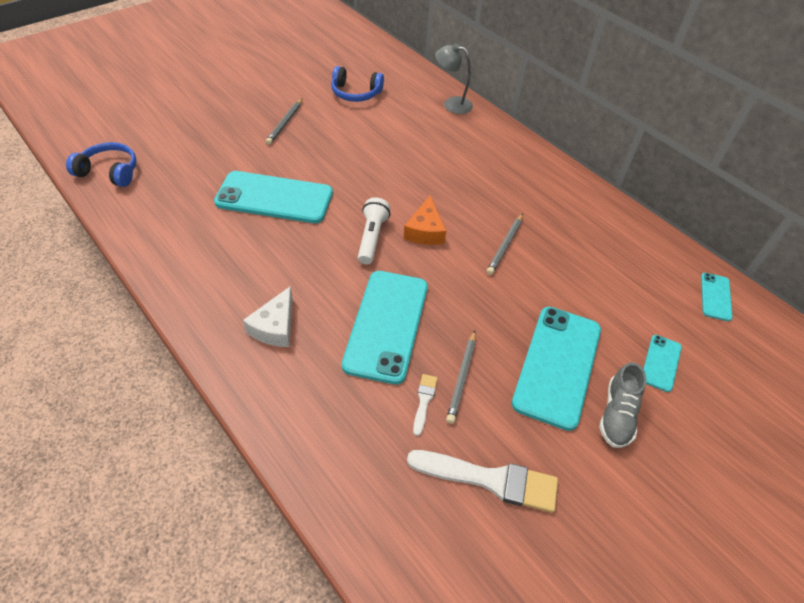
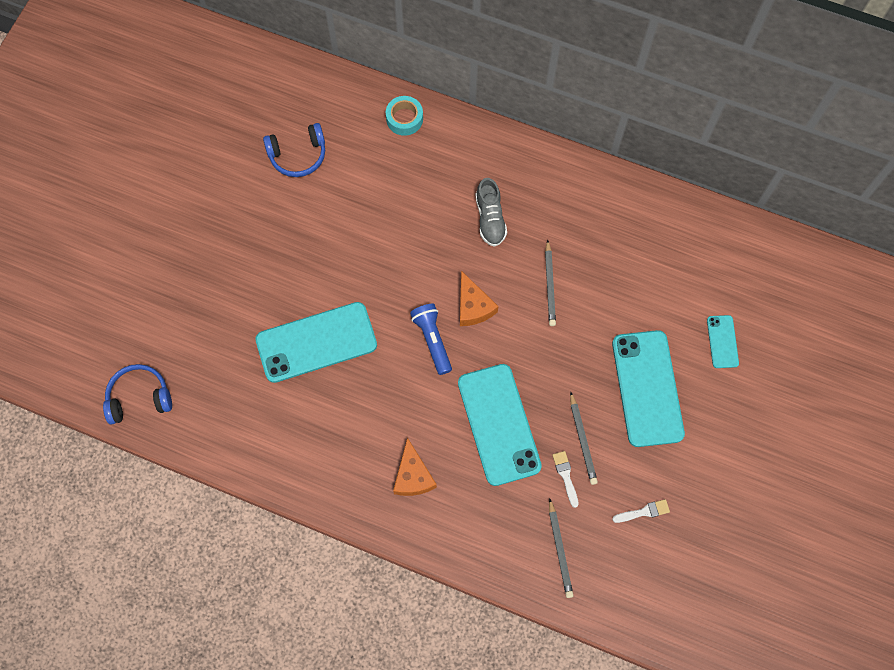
camera: 25 degrees left, 20 degrees up
white cheese [243,286,293,347] -> orange cheese [393,437,437,496]
grey pencil [266,98,303,145] -> grey pencil moved to [549,498,574,598]
white flashlight [358,197,390,265] -> blue flashlight [410,304,452,375]
white brush [407,450,558,513] -> white brush [612,499,670,523], size x0.49
grey lamp [435,44,473,114] -> turquoise tape [386,96,423,136]
grey shoe [599,362,646,448] -> grey shoe moved to [476,178,507,247]
turquoise phone [701,273,733,321] -> none

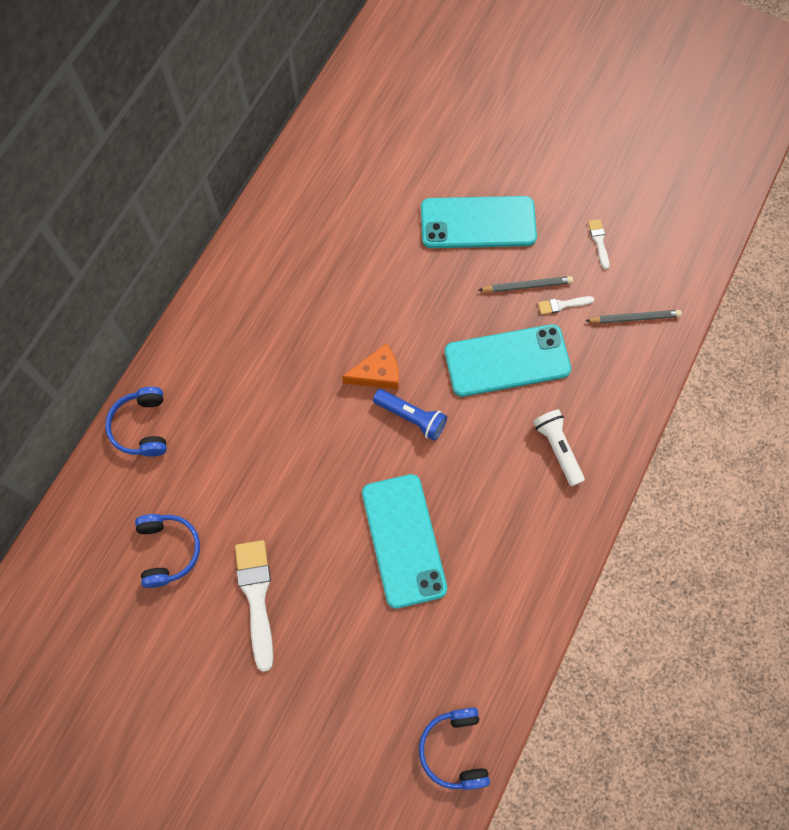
camera: 85 degrees left, 0 degrees up
turquoise tape [386,96,423,136] -> blue headphones [105,387,167,457]
orange cheese [393,437,437,496] -> white flashlight [533,409,585,486]
blue flashlight [410,304,452,375] -> blue flashlight turned 135 degrees counterclockwise [373,389,447,441]
grey shoe [476,178,507,247] -> none
grey pencil [545,240,556,326] -> none
turquoise phone [707,315,739,368] -> none
none -> white brush [235,540,273,672]

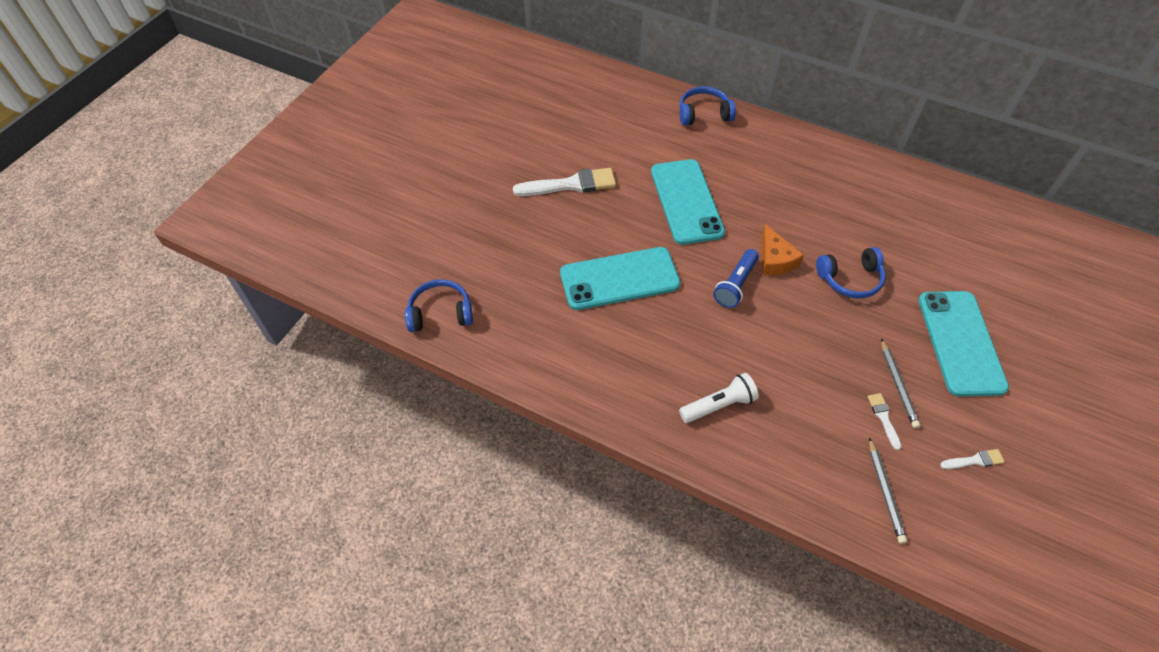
camera: 90 degrees right, 15 degrees down
blue headphones [135,514,200,588] -> blue headphones moved to [816,247,886,299]
turquoise phone [445,324,571,397] -> turquoise phone moved to [651,159,725,245]

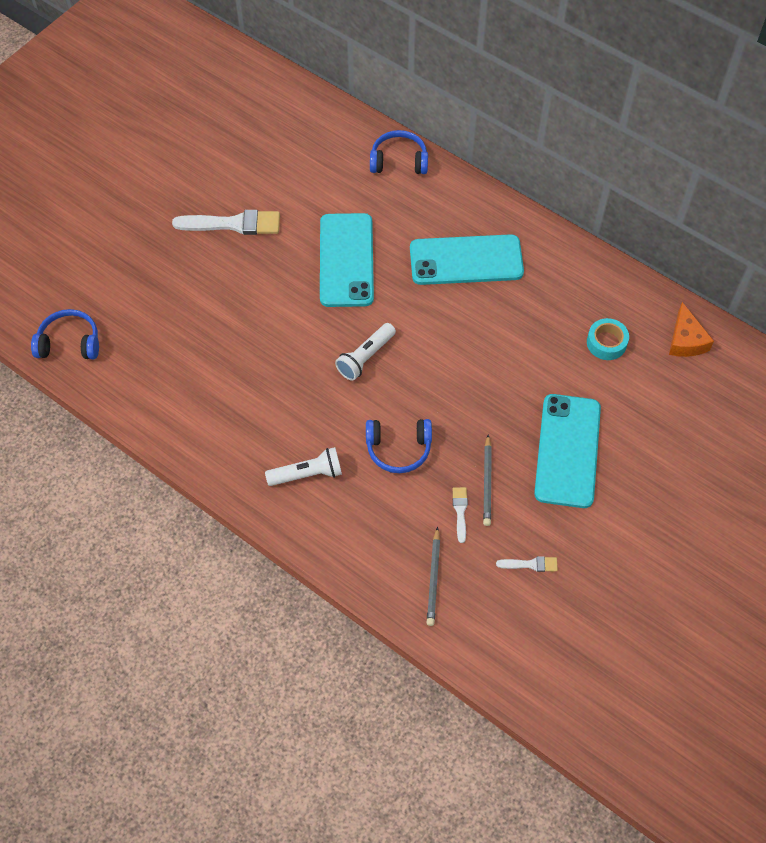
camera: 10 degrees right, 5 degrees up
turquoise phone [560,247,681,310] -> turquoise phone moved to [410,234,524,285]
blue flashlight [713,249,759,308] -> white flashlight [335,323,396,381]
orange cheese [762,224,804,276] -> orange cheese moved to [669,302,714,357]
blue headphones [816,247,886,299] -> blue headphones moved to [366,419,432,473]
none -> turquoise tape [587,318,629,360]

